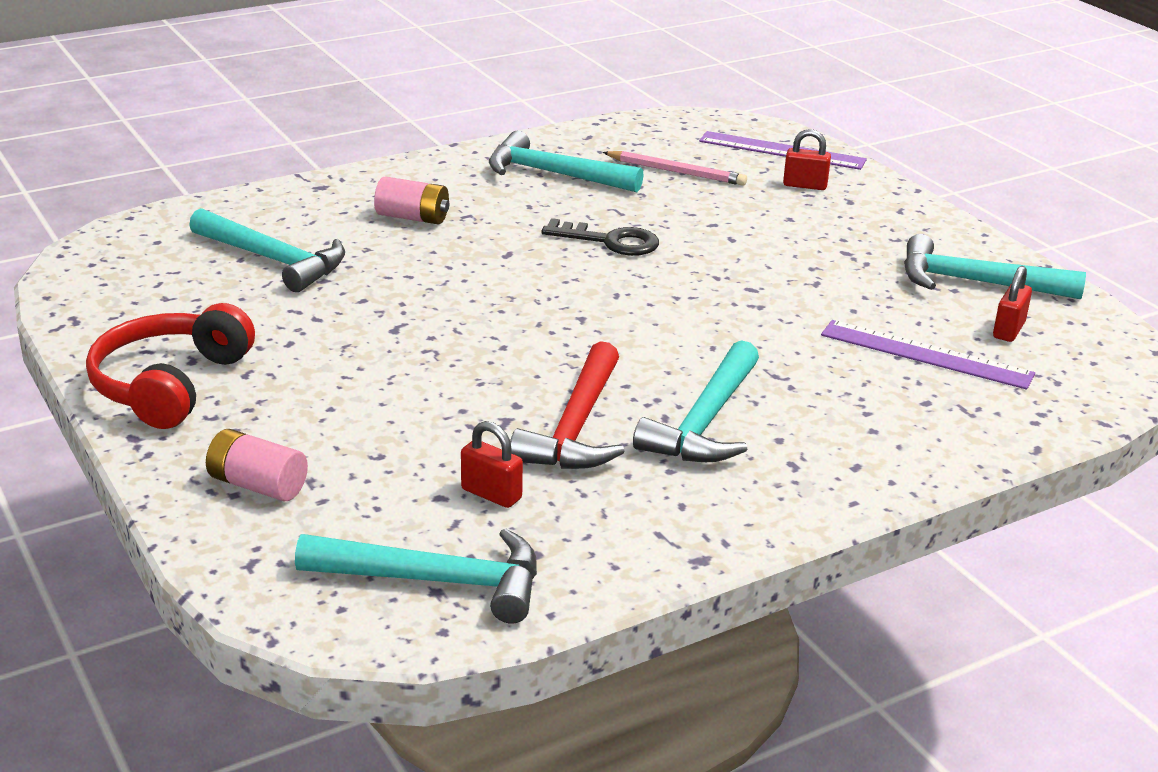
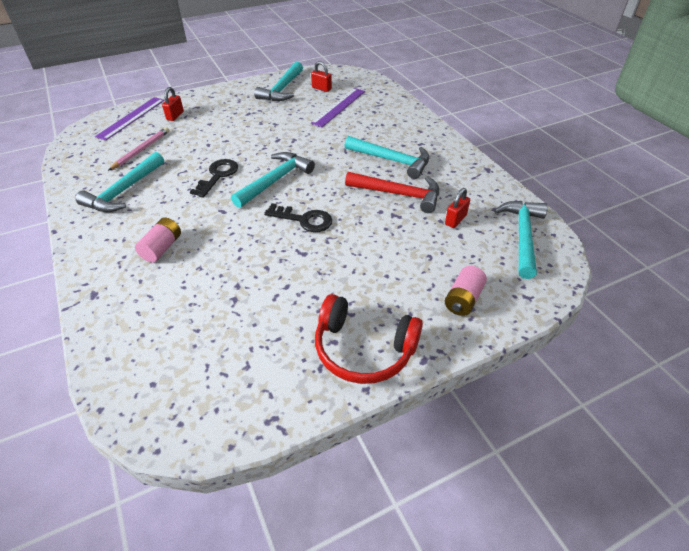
camera: 85 degrees left, 15 degrees up
turquoise hammer [189,208,345,292] -> turquoise hammer moved to [231,152,315,208]
none -> black key [264,203,332,232]

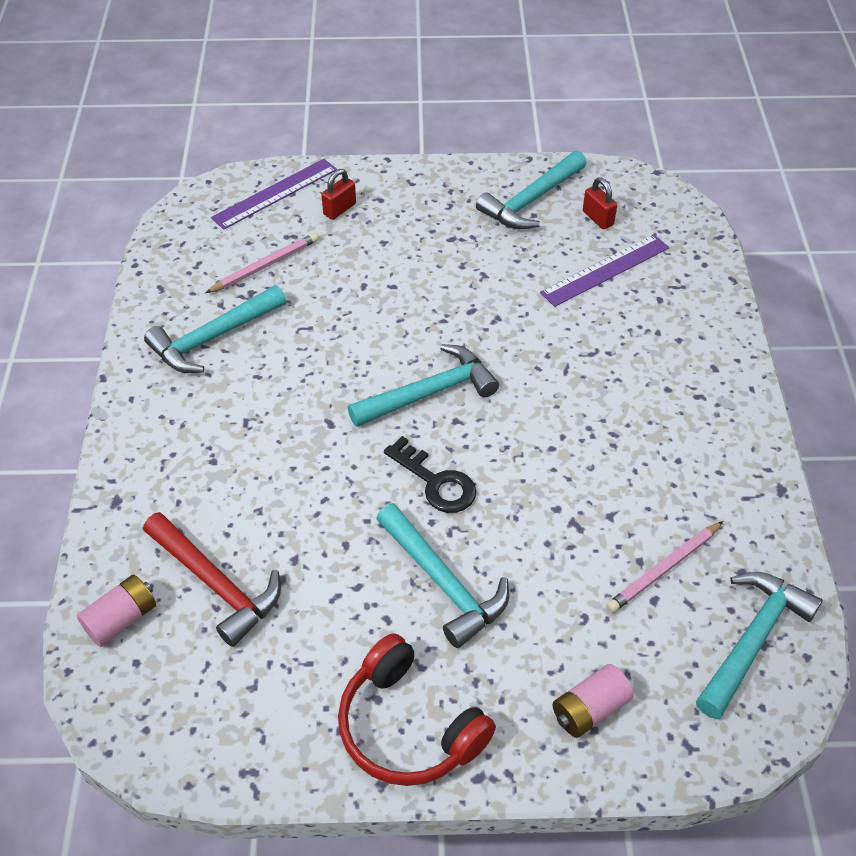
camera: 25 degrees right, 5 degrees up
pink battery [135,217,181,263] -> pink battery moved to [77,575,156,647]
black key [190,159,238,197] -> none
turquoise hammer [344,136,430,179] -> turquoise hammer moved to [376,503,509,648]
red hammer [345,172,439,213] -> red hammer moved to [143,512,281,647]
red padlock [445,188,470,228] -> pink pencil [606,521,723,613]

